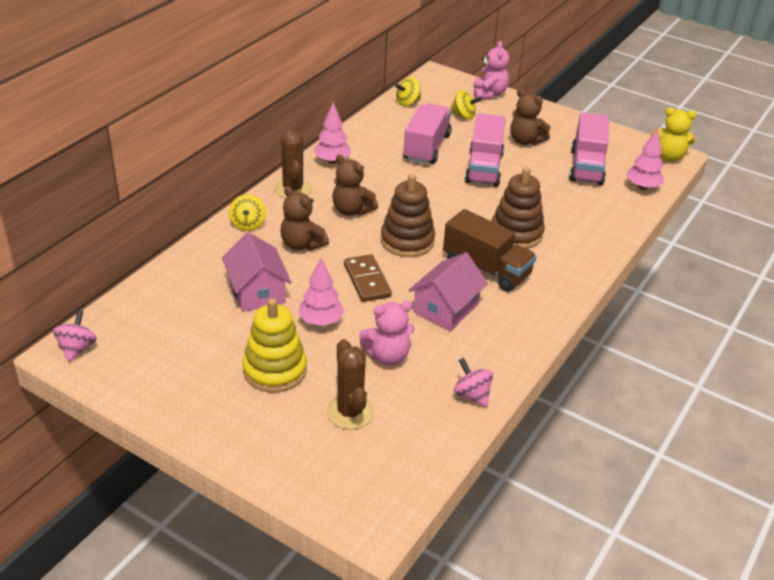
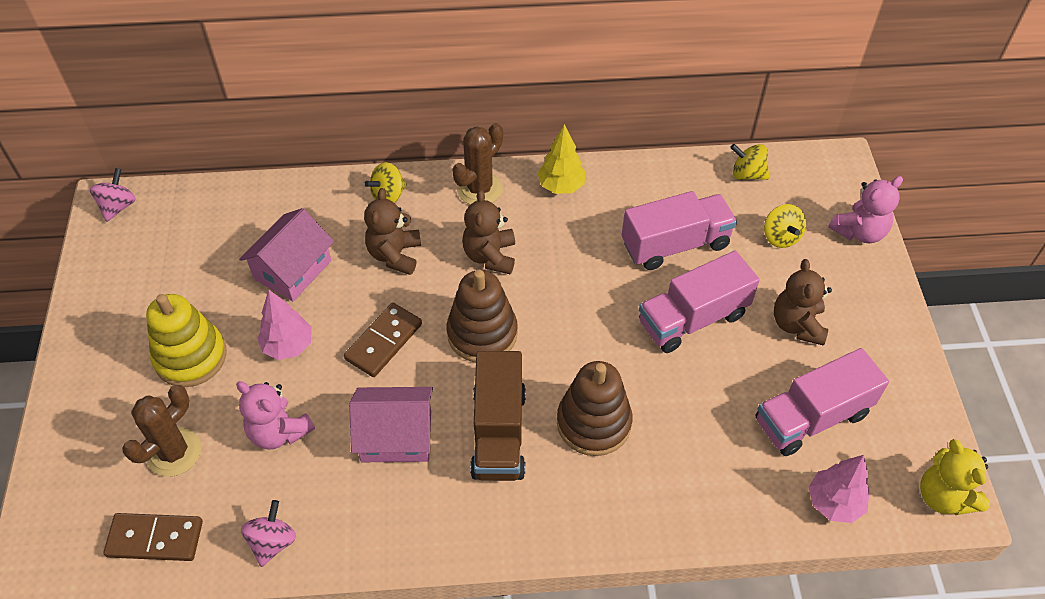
camera: 55 degrees right, 15 degrees up
pink spinning top [53,310,97,362] -> pink spinning top turned 45 degrees counterclockwise [90,168,136,222]
pink tree [314,102,351,164] -> yellow tree [537,124,586,194]
none -> brown domino [103,513,203,561]

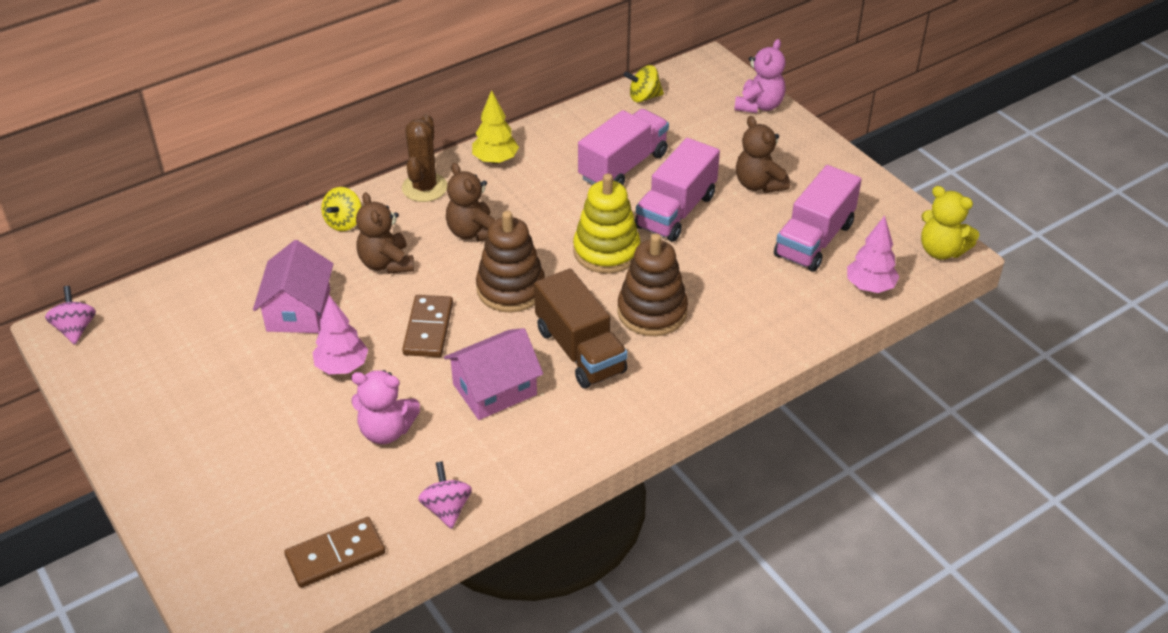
camera: 30 degrees left, 10 degrees down
brown cactus [122,385,202,477] -> none
yellow stacking toy [146,294,227,387] -> yellow stacking toy moved to [573,174,640,274]
yellow spinning top [764,204,806,248] -> none

